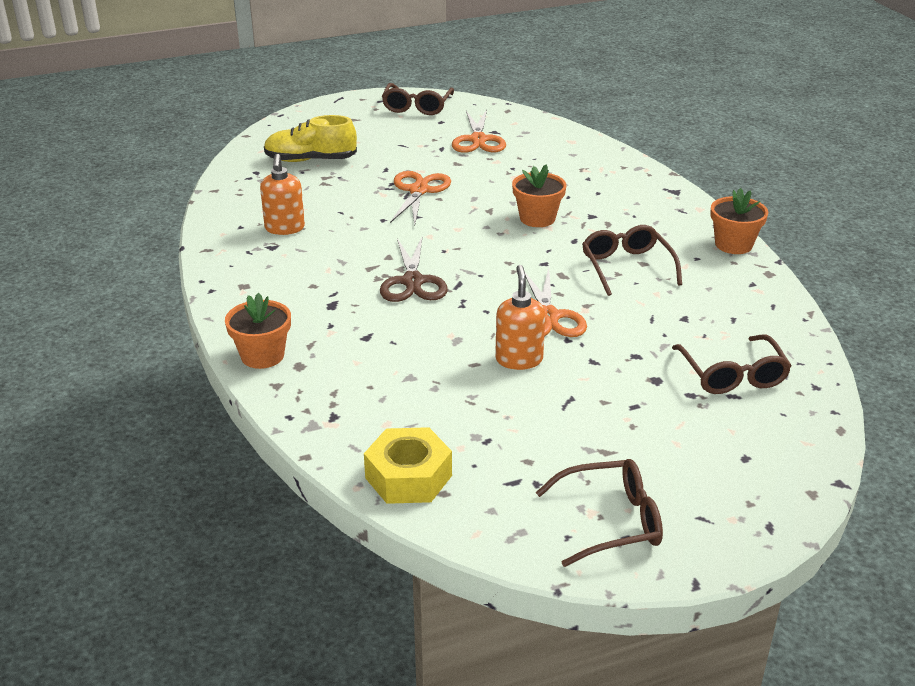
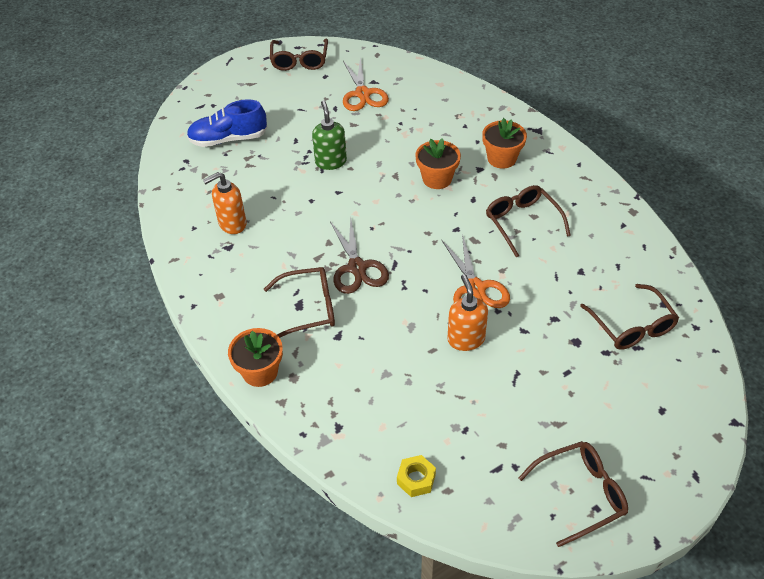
camera: 10 degrees left, 15 degrees up
orange soap dispenser [260,154,305,235] -> orange soap dispenser turned 75 degrees clockwise [203,172,247,234]
yellow shoe [264,115,357,162] -> blue shoe [187,99,267,147]
yellow nut [364,427,452,504] -> yellow nut [397,455,436,497], size x0.59
orange scissors [390,171,451,225] -> green soap dispenser [312,100,347,170]
orange flower pot [710,188,768,254] -> orange flower pot moved to [482,118,527,169]
none -> brown glasses [264,267,335,338]

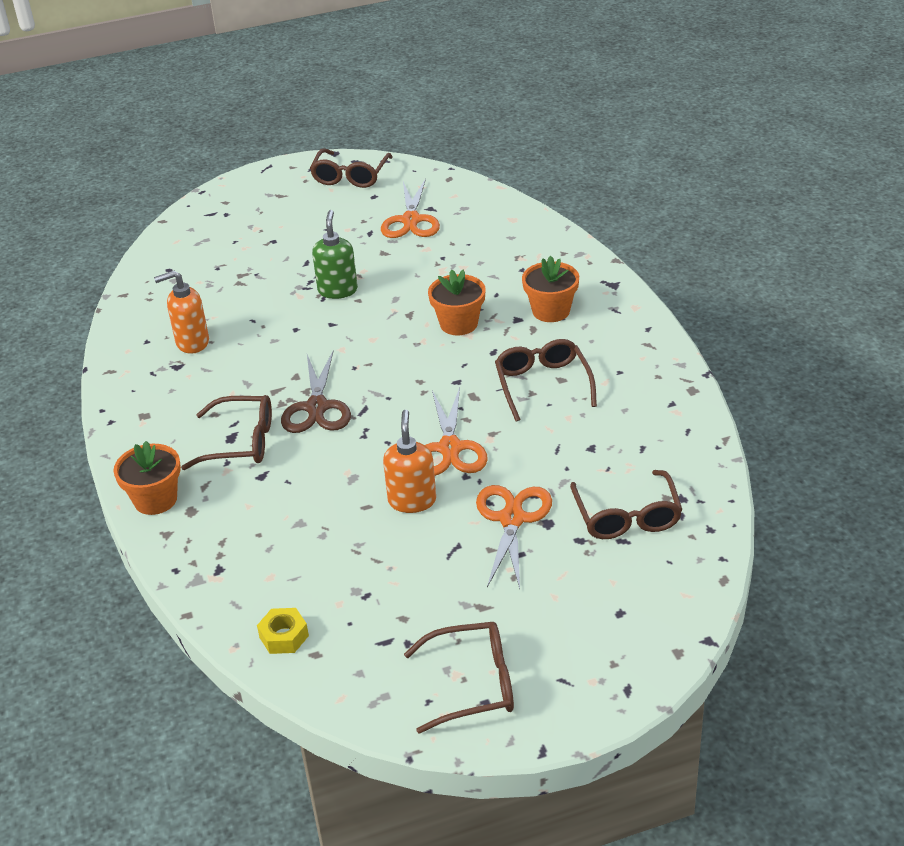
camera: 15 degrees right, 10 degrees down
blue shoe [187,99,267,147] -> none
none -> orange scissors [476,485,552,589]

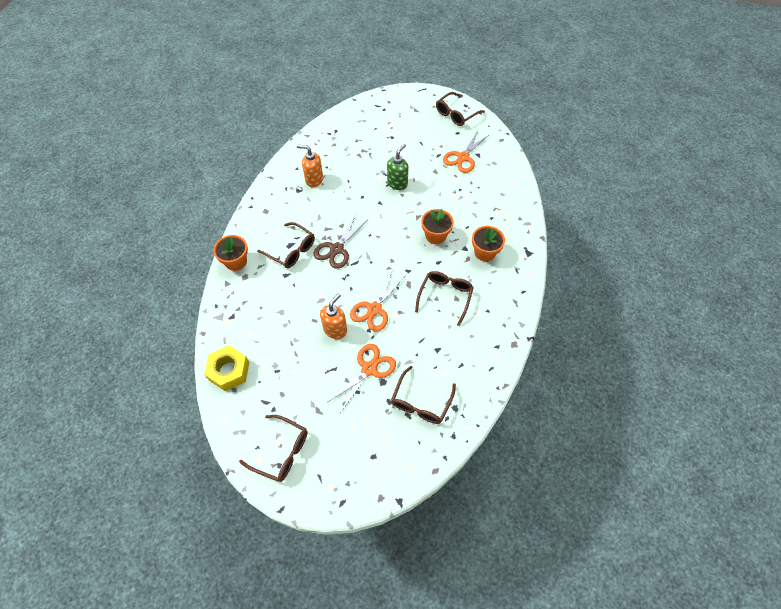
camera: 30 degrees right, 20 degrees up
yellow nut [257,608,309,654] -> yellow nut [204,345,249,391], size x1.71

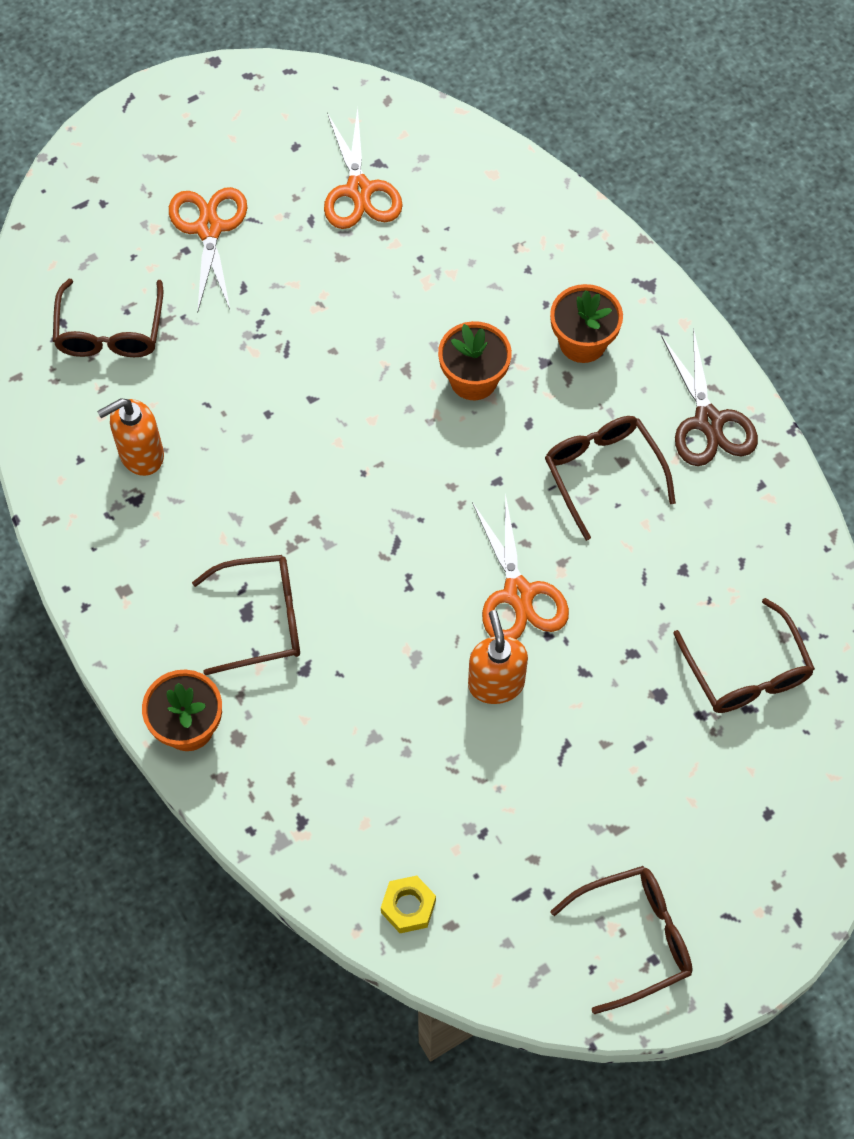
camera: 45 degrees left, 5 degrees up
yellow nut [204,345,249,391] -> yellow nut [381,875,436,933], size x0.59
brown scissors [313,216,367,269] -> brown scissors moved to [661,328,758,466]
orange scissors [328,344,396,412] -> orange scissors moved to [169,187,247,313]
green soap dispenser [387,144,408,190] -> none
brown glasses [436,92,485,126] -> brown glasses moved to [53,279,163,357]

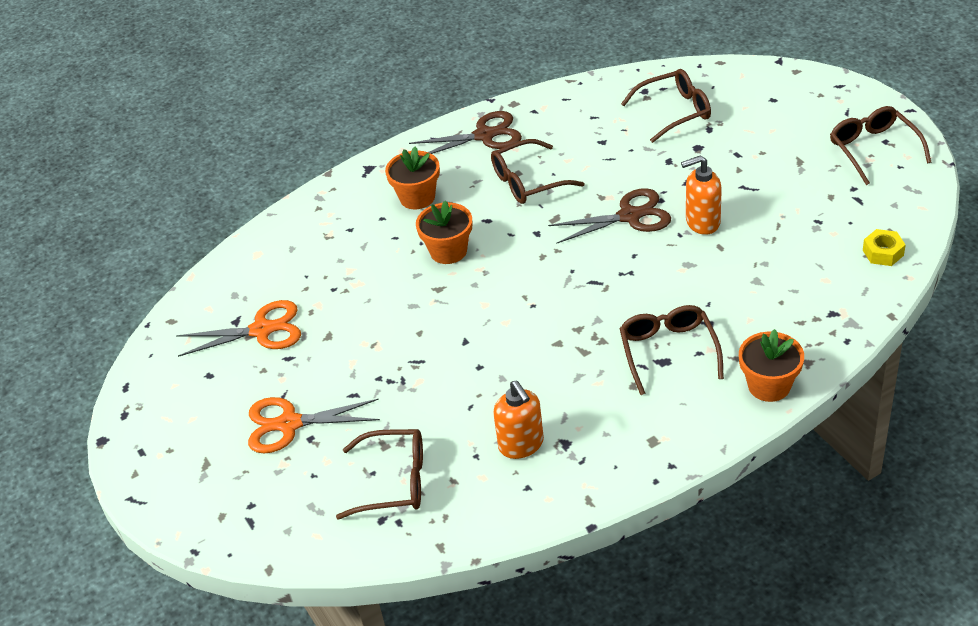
camera: 85 degrees left, 20 degrees down
orange scissors [472,493,569,639] -> brown scissors [548,188,671,244]

